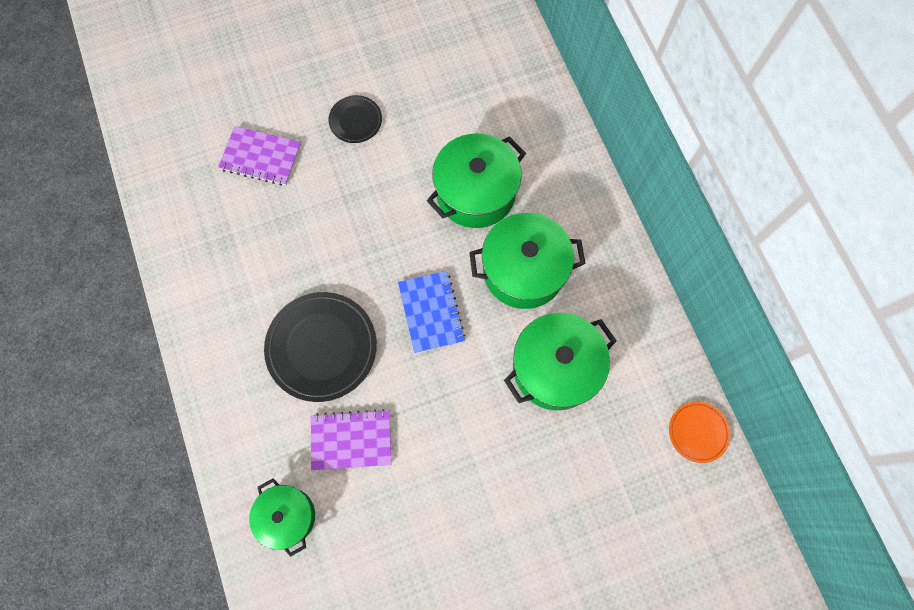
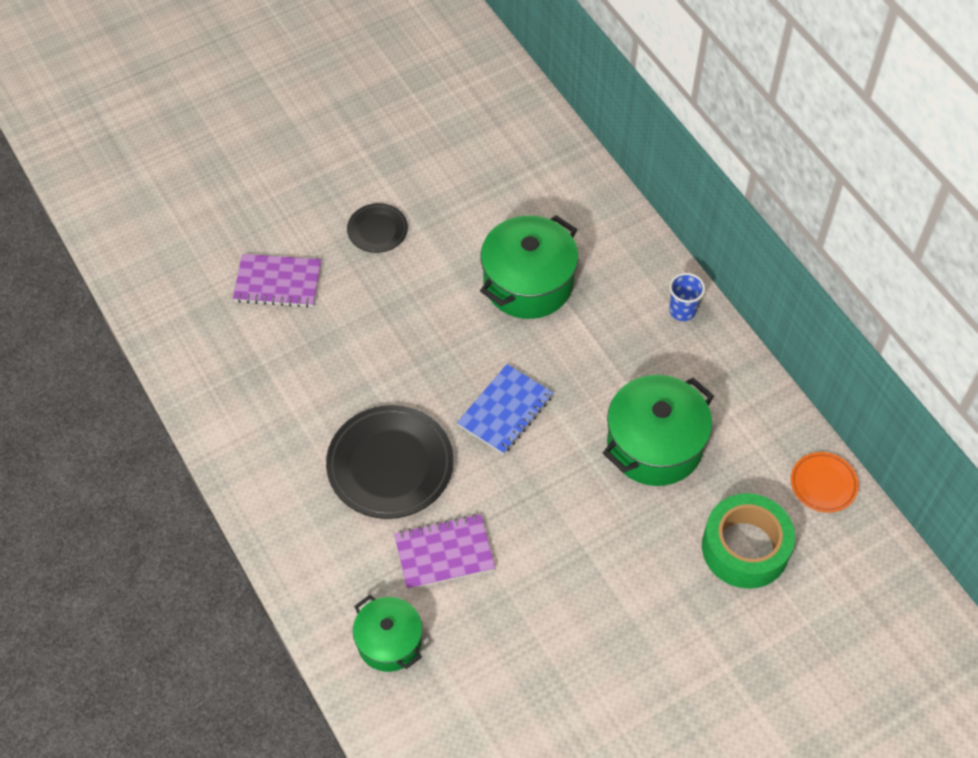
camera: 10 degrees left, 15 degrees down
blue notebook [398,271,465,353] -> blue notebook turned 60 degrees clockwise [457,364,553,455]
green pot [469,213,585,309] -> none
none -> blue cup [669,273,705,321]
none -> green tape [702,493,795,589]

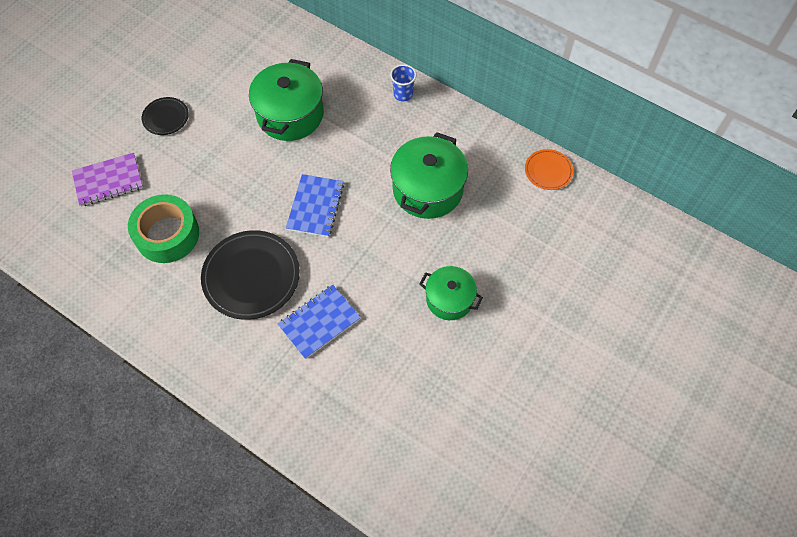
camera: 25 degrees left, 5 degrees up
green pot [353,595,422,672] -> green pot moved to [419,266,483,320]
purple notebook [394,514,495,590] -> blue notebook [278,285,361,359]
green tape [702,493,795,589] -> green tape moved to [128,194,199,263]

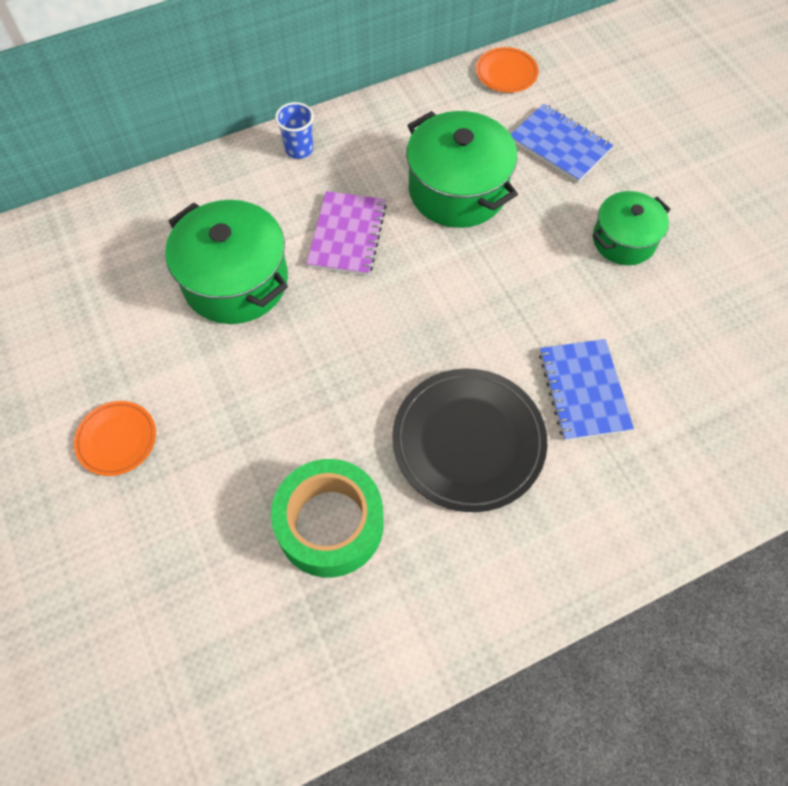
camera: 60 degrees left, 0 degrees up
purple notebook [72,153,143,206] -> purple notebook moved to [306,191,387,276]
black plate [142,97,189,135] -> orange plate [74,401,156,476]
blue notebook [286,174,344,237] -> blue notebook moved to [511,104,613,183]

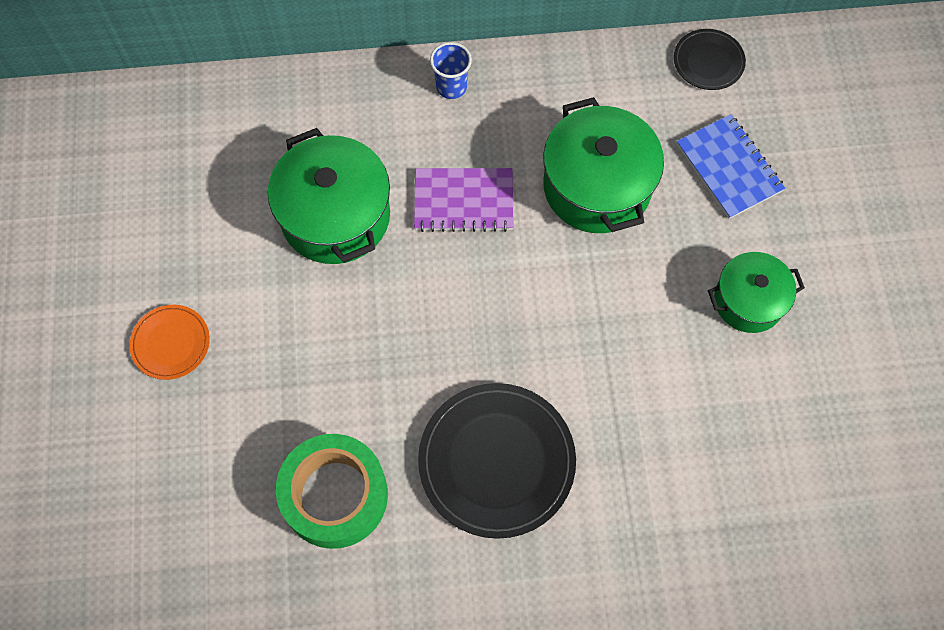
camera: 20 degrees right, 5 degrees up
purple notebook [306,191,387,276] -> purple notebook turned 60 degrees clockwise [414,168,514,232]
orange plate [476,47,539,93] -> black plate [674,29,746,90]
blue notebook [539,339,634,441] -> none

